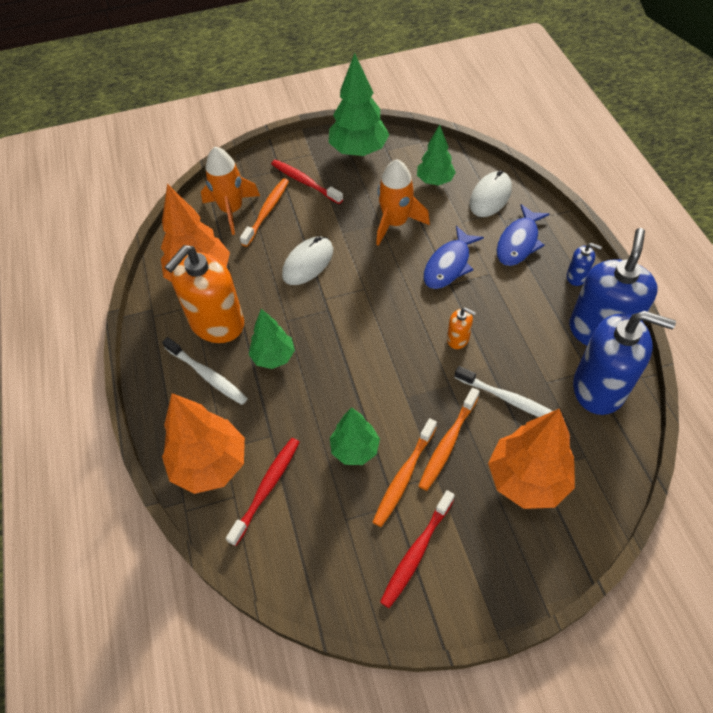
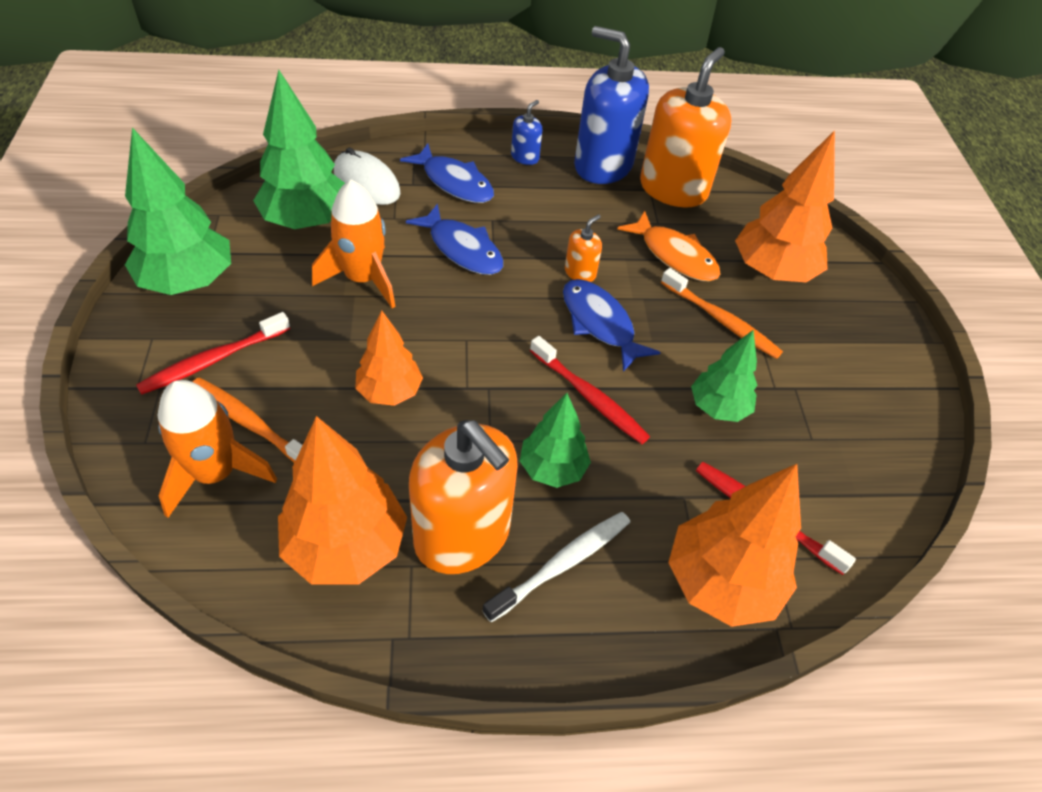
camera: 85 degrees left, 5 degrees down
white mouse [282,236,333,285] -> orange tree [355,310,423,406]
orange toothbrush [373,418,437,527] -> none
red toothbrush [380,490,455,608] -> red toothbrush moved to [530,336,650,444]
green tree [417,125,456,186] -> green tree [253,70,345,229], size x1.62
white toothbrush [454,366,565,419] -> orange fish [617,211,721,281]
blue soap dispenser [573,311,676,415] -> orange soap dispenser [640,47,731,208]
none -> blue fish [563,279,661,372]

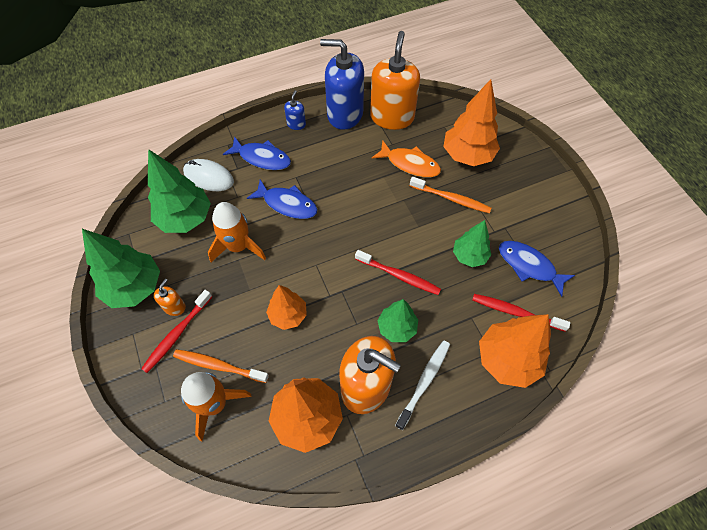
camera: 15 degrees left, 10 degrees up
blue fish [563,279,661,372] -> blue fish moved to [499,241,575,297]
orange soap dispenser [565,214,602,282] -> orange soap dispenser moved to [154,279,186,316]

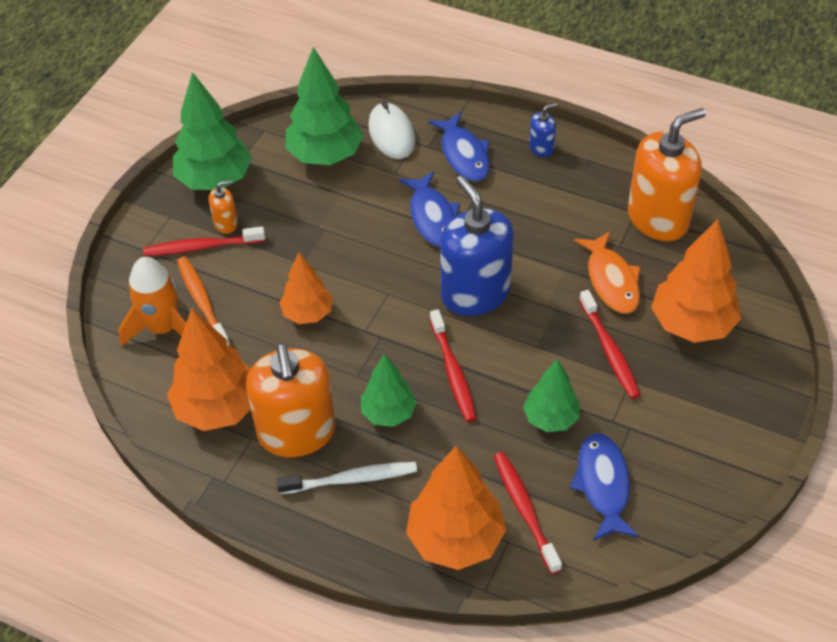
camera: 50 degrees right, 10 degrees down
orange rocket [208,202,266,262] -> none
blue soap dispenser [320,39,364,130] -> blue soap dispenser moved to [440,176,514,316]
orange toothbrush [410,177,491,213] -> red toothbrush [579,290,641,399]

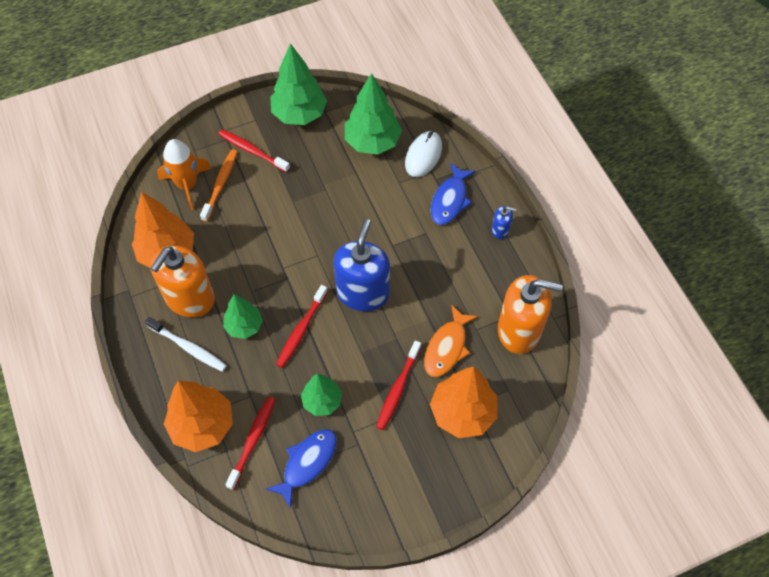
camera: 40 degrees right, 10 degrees up
orange soap dispenser [209,180,238,234] -> none
orange tree [279,252,333,324] -> none
blue fish [399,171,460,247] -> none

